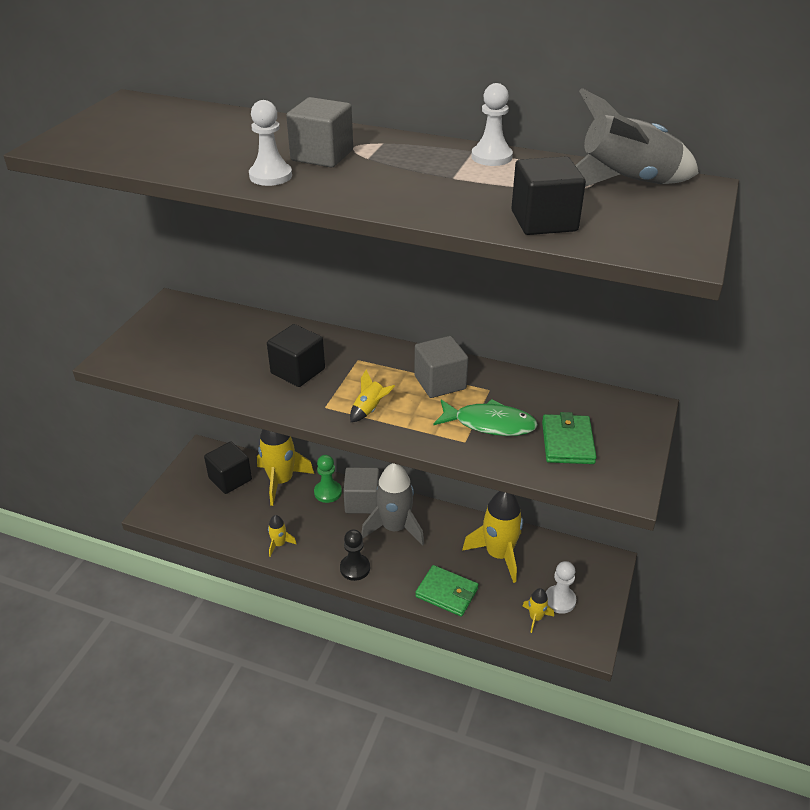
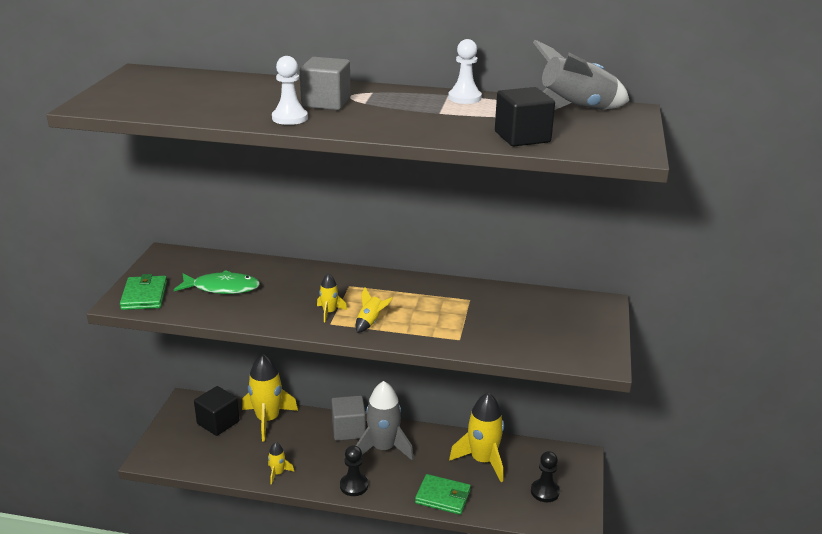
camera: 10 degrees left, 10 degrees down
black cube [267,324,325,387] -> none
green pawn [314,455,342,503] -> none
grey cube [414,336,468,398] -> none
green fish [434,399,538,436] -> green fish moved to [174,270,260,294]
yellow rocket [522,588,554,633] -> yellow rocket moved to [317,273,347,322]
green wallet [542,412,597,464] -> green wallet moved to [120,274,167,310]
white pawn [546,561,576,614] -> black pawn [531,451,560,502]

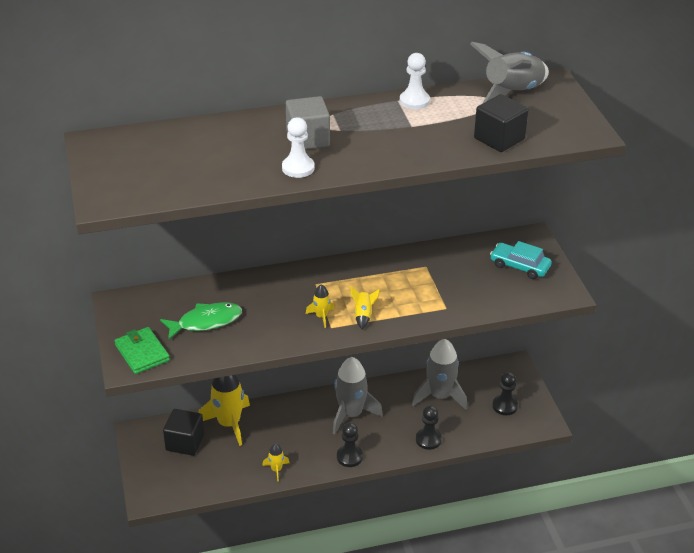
camera: 25 degrees left, 10 degrees up
grey cube [331,395,366,441] -> none
green wallet [415,474,471,515] -> black pawn [416,405,442,450]
yellow rocket [449,393,504,482] -> grey rocket [412,339,467,410]
none -> turquoise car [490,241,552,279]

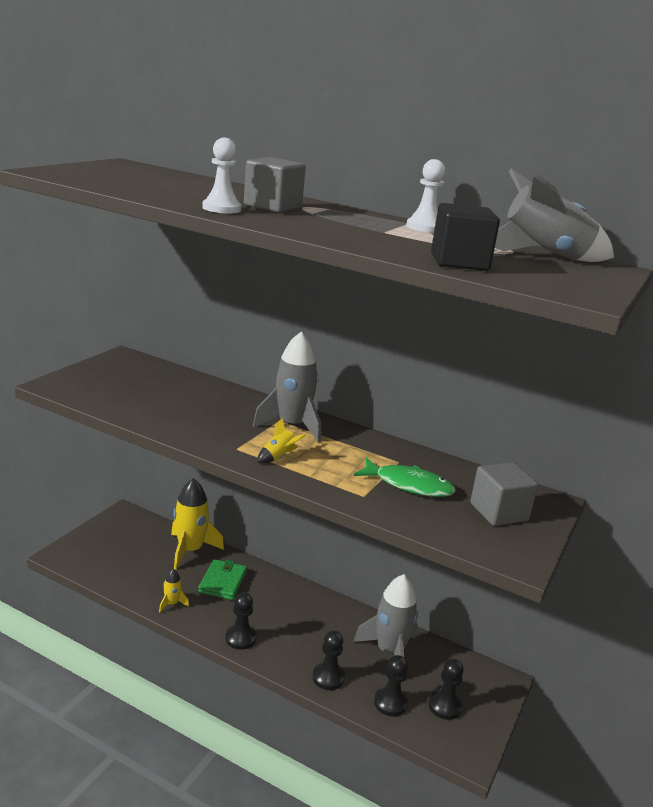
camera: 40 degrees right, 15 degrees down
green wallet [114,327,170,374] -> green wallet moved to [198,559,247,600]
green fish [160,302,242,340] -> green fish moved to [354,458,456,497]
black cube [163,409,204,456] -> none
yellow rocket [306,284,335,328] -> none
grey rocket [333,357,383,435] -> grey rocket moved to [253,331,321,442]
turquoise car [490,241,552,279] -> grey cube [470,462,538,526]
none -> black pawn [374,655,408,717]

